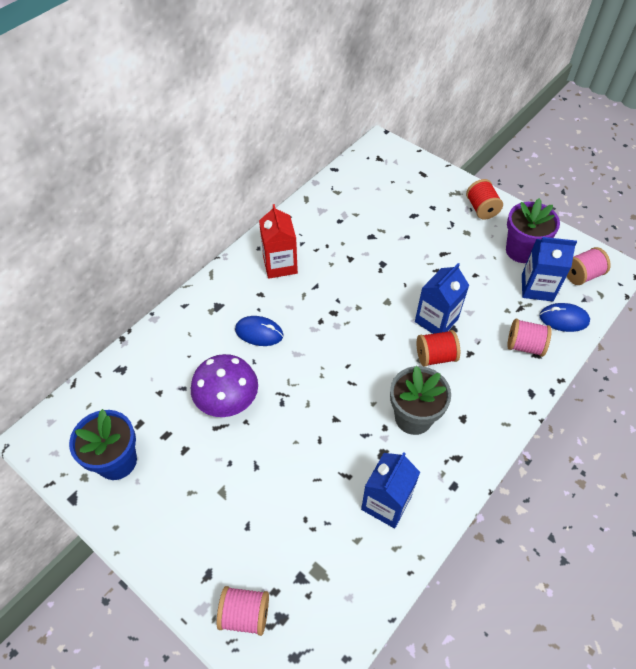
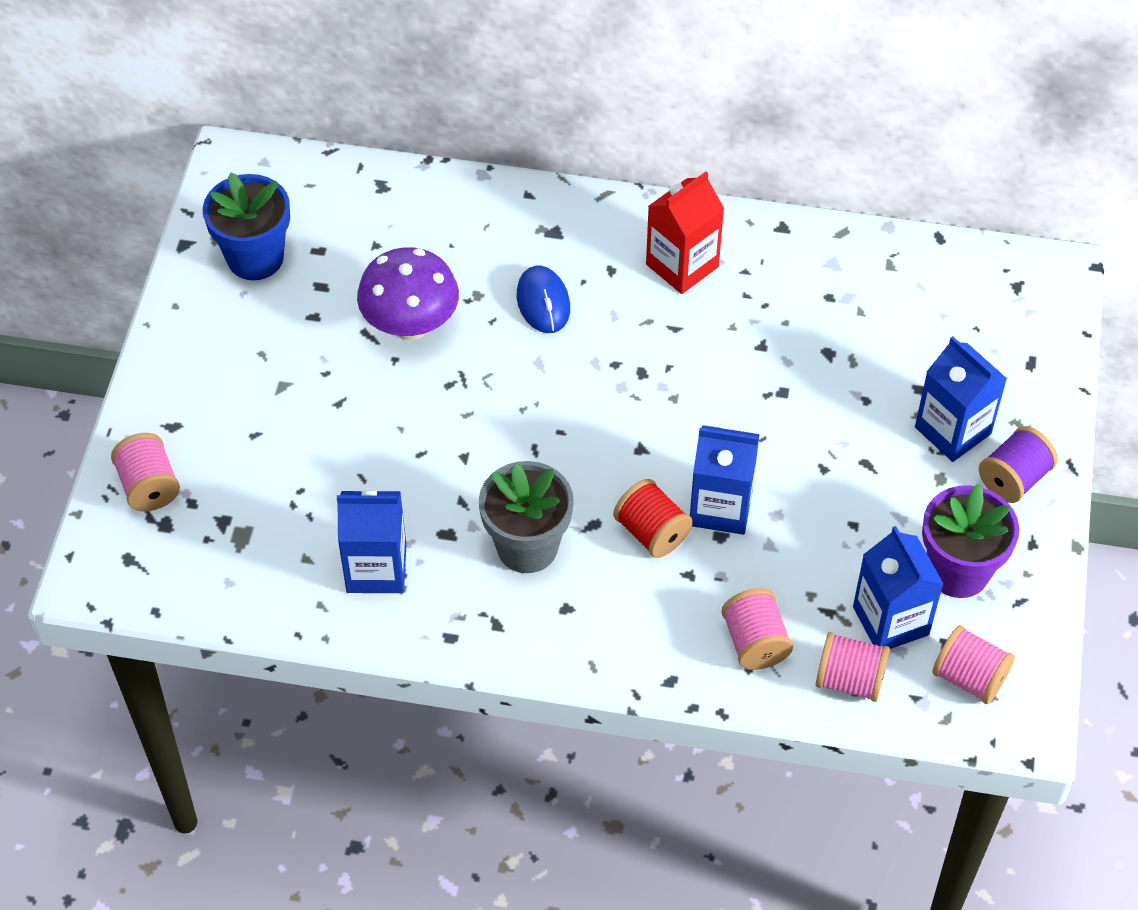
camera: 60 degrees right, 0 degrees up
red spool [466,179,503,219] -> purple spool [979,426,1058,503]
blue mouse [539,303,590,332] -> pink spool [815,632,890,702]
none -> blue carton [915,336,1007,462]

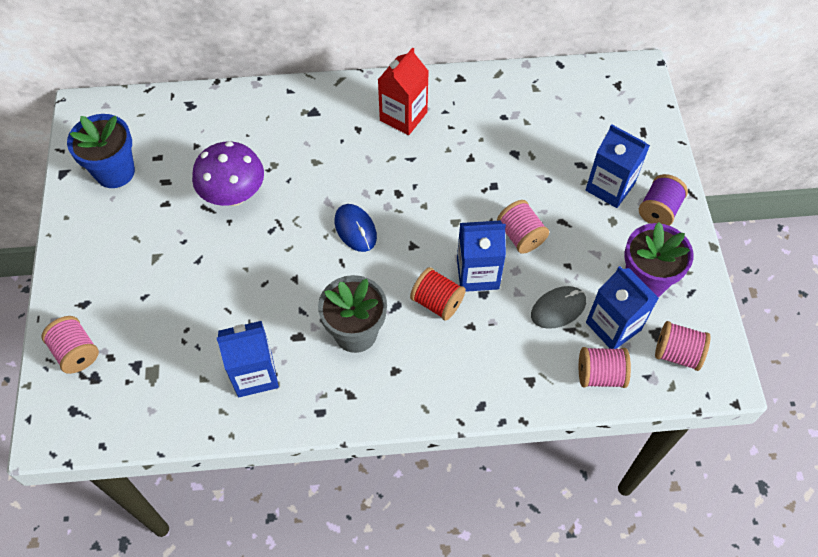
camera: 15 degrees left, 5 degrees up
blue mouse [517,265,570,333] -> blue mouse moved to [335,204,377,252]
pink spool [721,588,793,670] -> pink spool moved to [497,200,549,254]
none -> grey mouse [531,286,586,329]

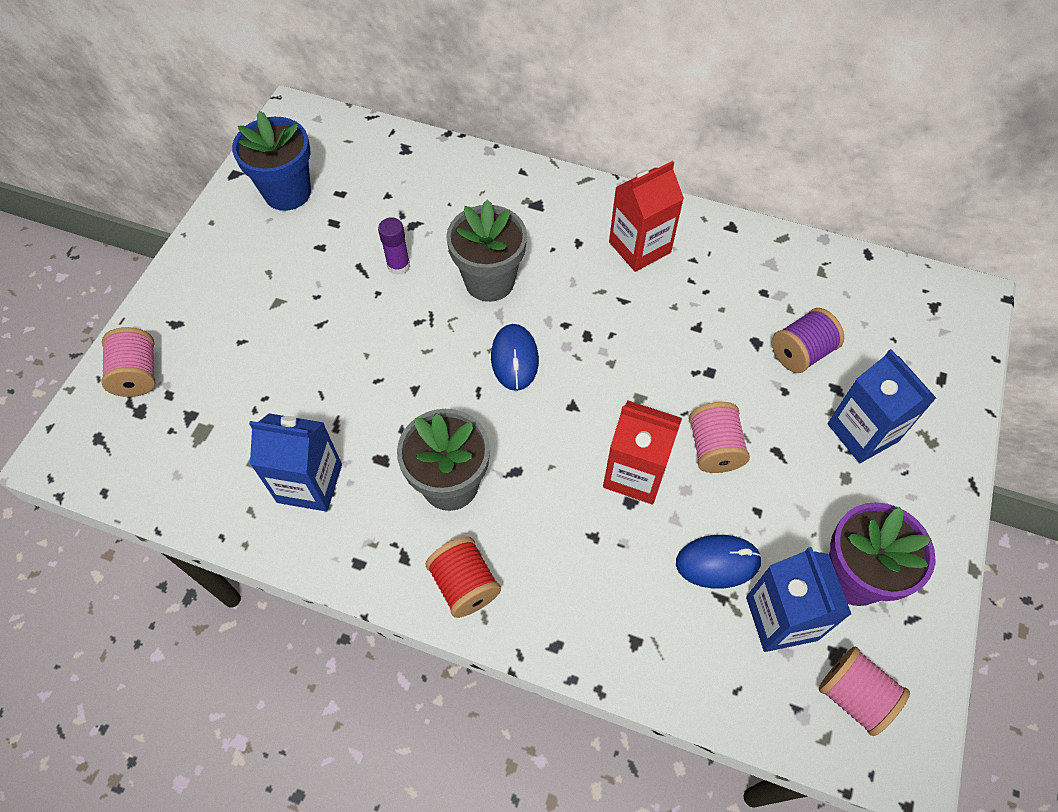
camera: 25 degrees right, 0 degrees up
purple mushroom [192,141,264,206] -> purple glue stick [378,217,410,275]
red spool [410,267,466,321] -> red spool moved to [425,537,501,618]
blue carton [457,220,506,292] -> red carton [603,401,682,505]
grey mouse [531,286,586,329] -> blue mouse [676,535,762,589]
pink spool [579,347,631,388] -> none
purple spool [639,174,688,226] -> purple spool moved to [772,308,844,373]
none -> grey flower pot [446,199,527,302]

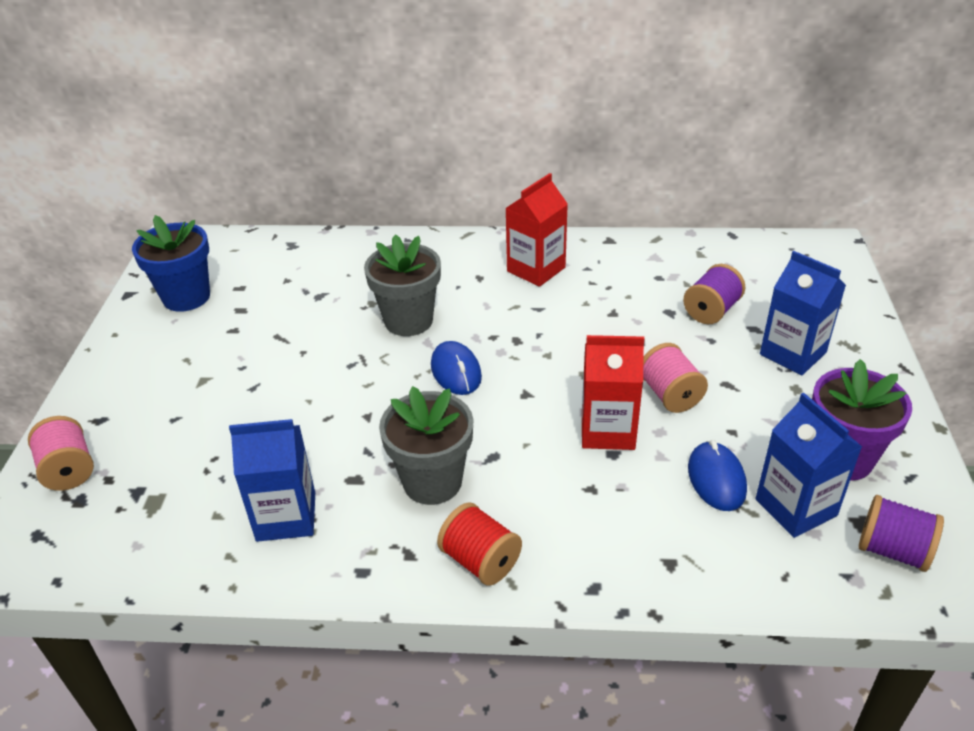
camera: 15 degrees left, 20 degrees down
purple glue stick [378,217,410,275] -> none
blue mouse [676,535,762,589] -> blue mouse turned 75 degrees counterclockwise [688,440,747,511]
pink spool [819,647,910,736] -> purple spool [859,495,944,572]

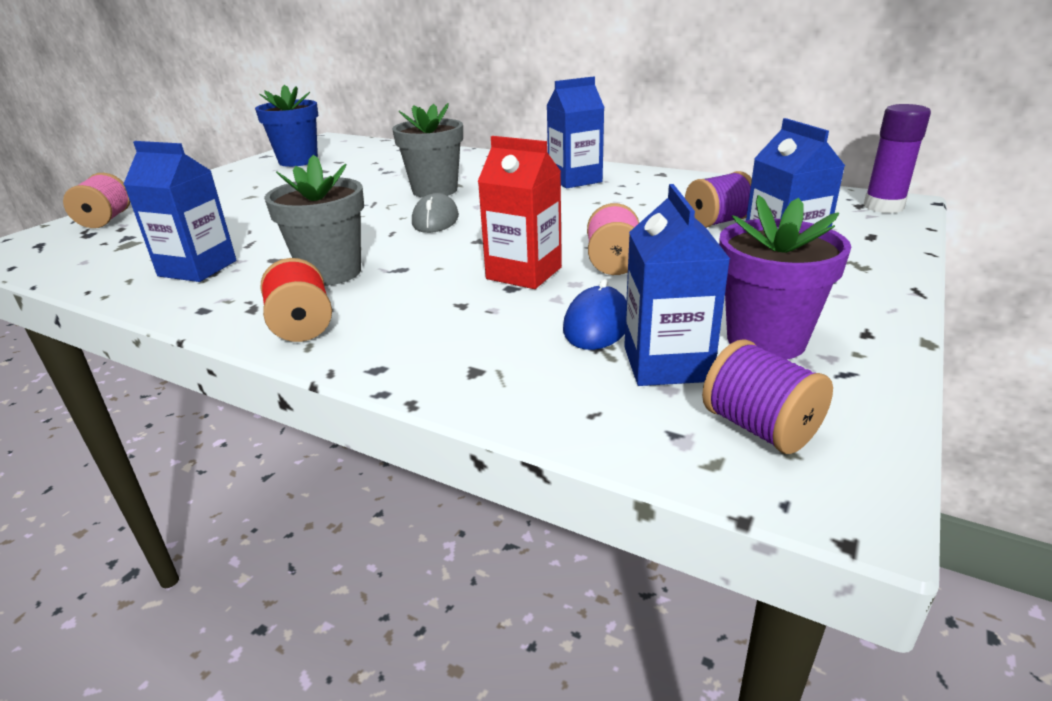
camera: 25 degrees right, 10 degrees down
blue mouse [431,341,482,395] -> grey mouse [412,193,459,233]
red carton [506,173,568,287] -> blue carton [546,76,605,189]
none -> purple glue stick [863,104,931,213]

